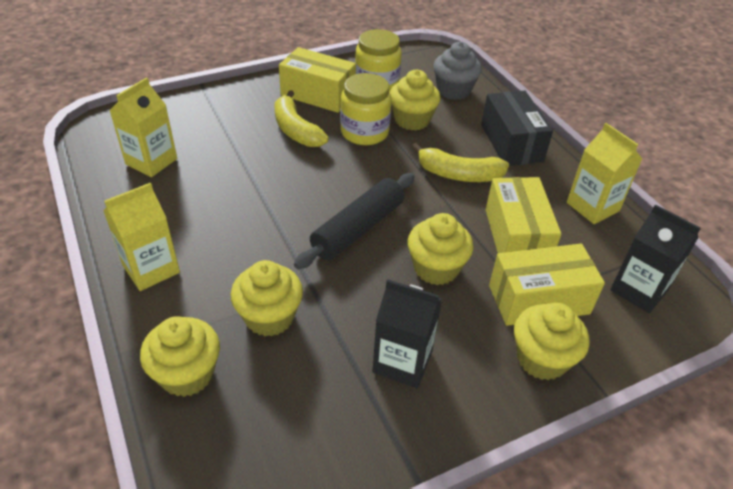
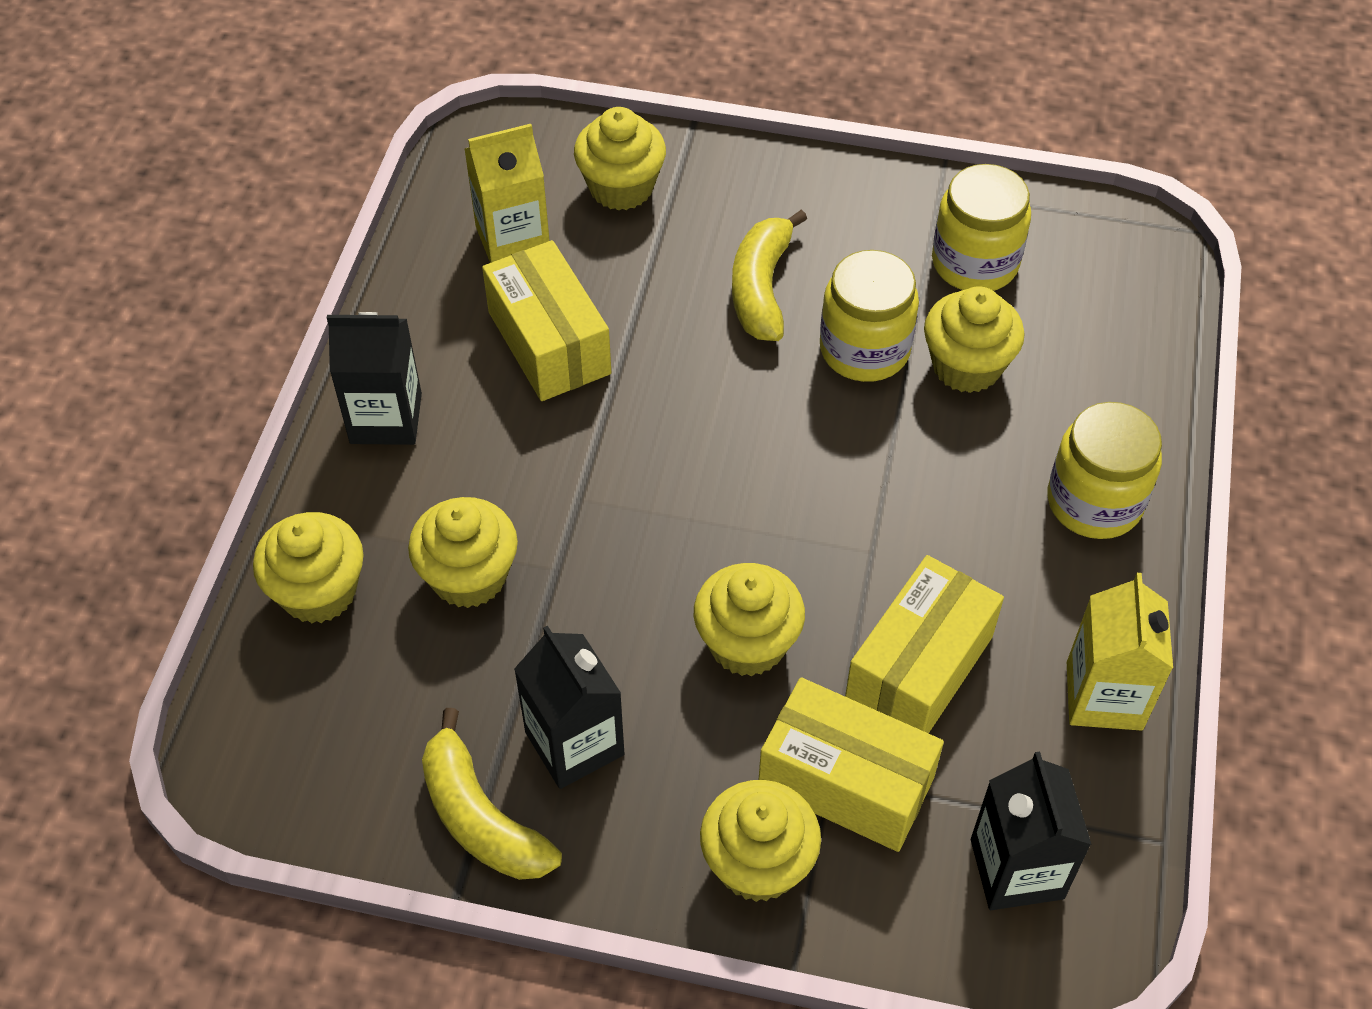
camera: 40 degrees right, 10 degrees up
yellow carton [103,183,180,291] -> black carton [327,312,422,445]
yellow box [279,47,356,113] -> yellow box moved to [482,240,611,401]
black rolling pin [294,173,415,269] -> none
yellow banana [411,143,509,182] -> yellow banana moved to [422,708,562,880]
grey cupcake [433,42,482,100] -> none
black box [481,91,553,166] -> yellow jar [1047,402,1162,539]
none -> yellow cupcake [574,107,666,211]

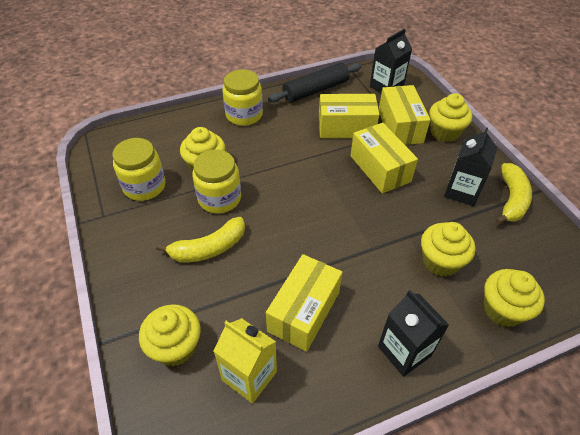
camera: 125 degrees left, 5 degrees down
yellow cupcake [694,563,805,676] -> yellow box [350,123,418,194]
yellow carton [1067,573,1173,731] -> black rolling pin [268,63,362,103]

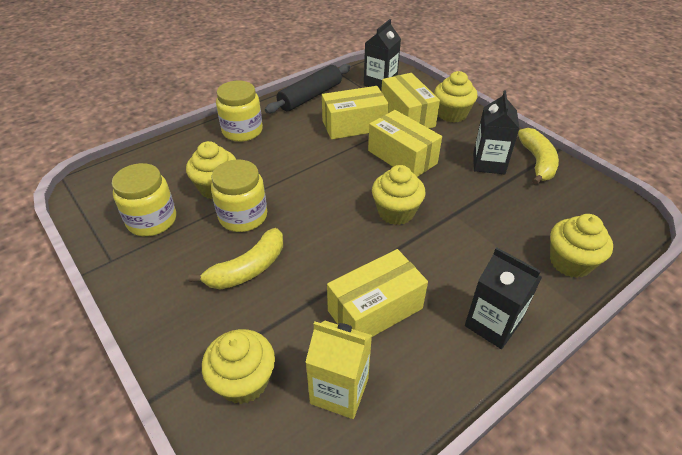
camera: 15 degrees left, 5 degrees down
yellow box [266,254,342,352] -> yellow box turned 45 degrees clockwise [327,249,428,337]
yellow cupcake [421,222,476,277] -> yellow cupcake moved to [372,165,426,225]

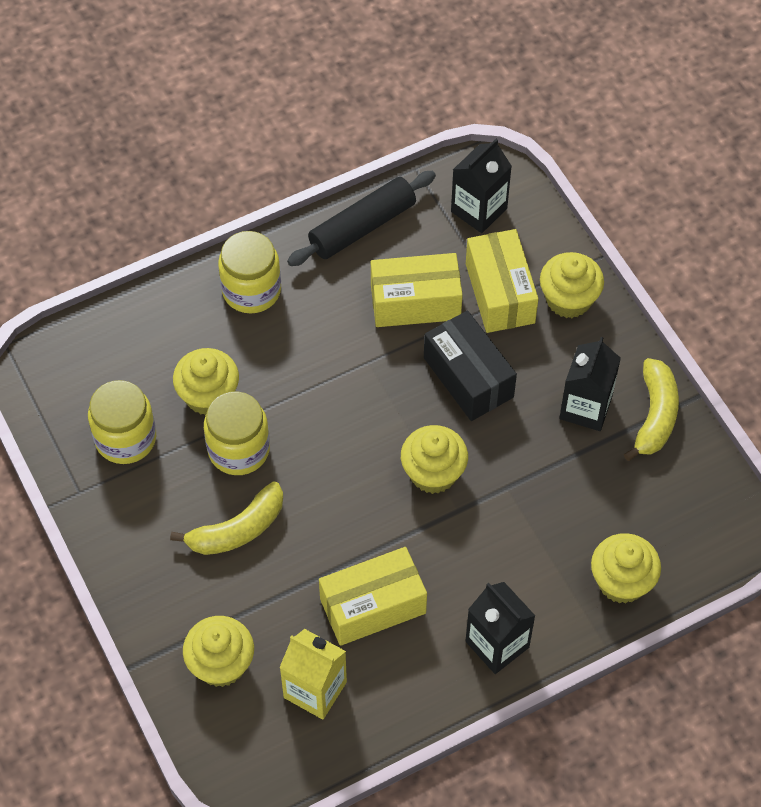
camera: 10 degrees right, 15 degrees up
yellow box [368,110,442,177] -> black box [424,311,517,421]

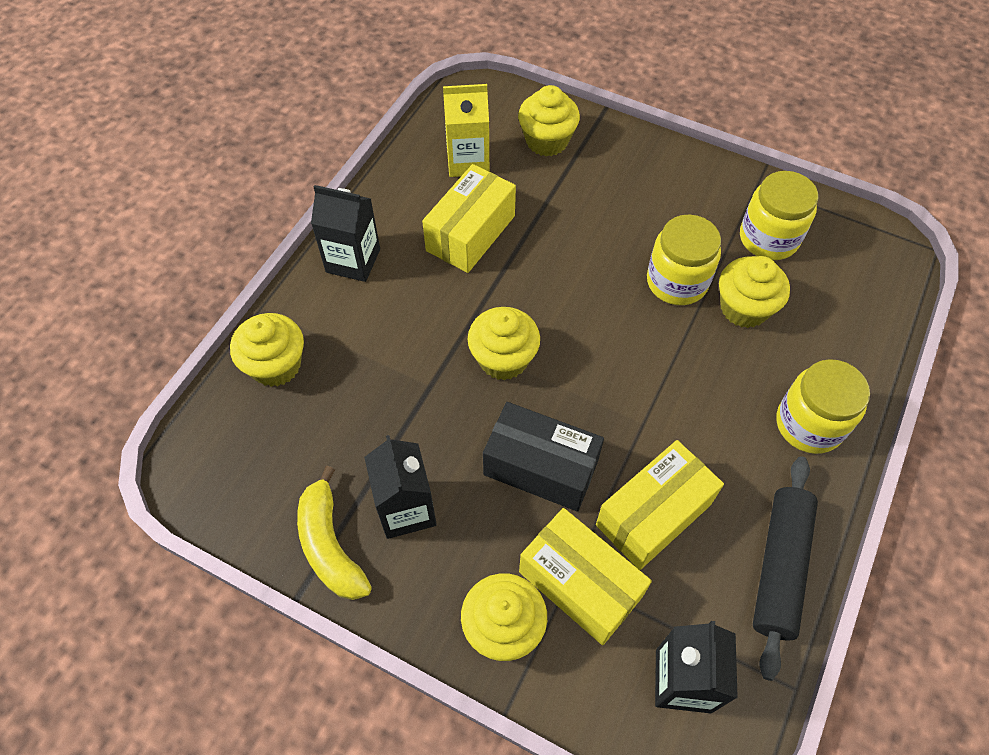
camera: 145 degrees right, 0 degrees up
yellow banana [170,482,283,555] -> none

